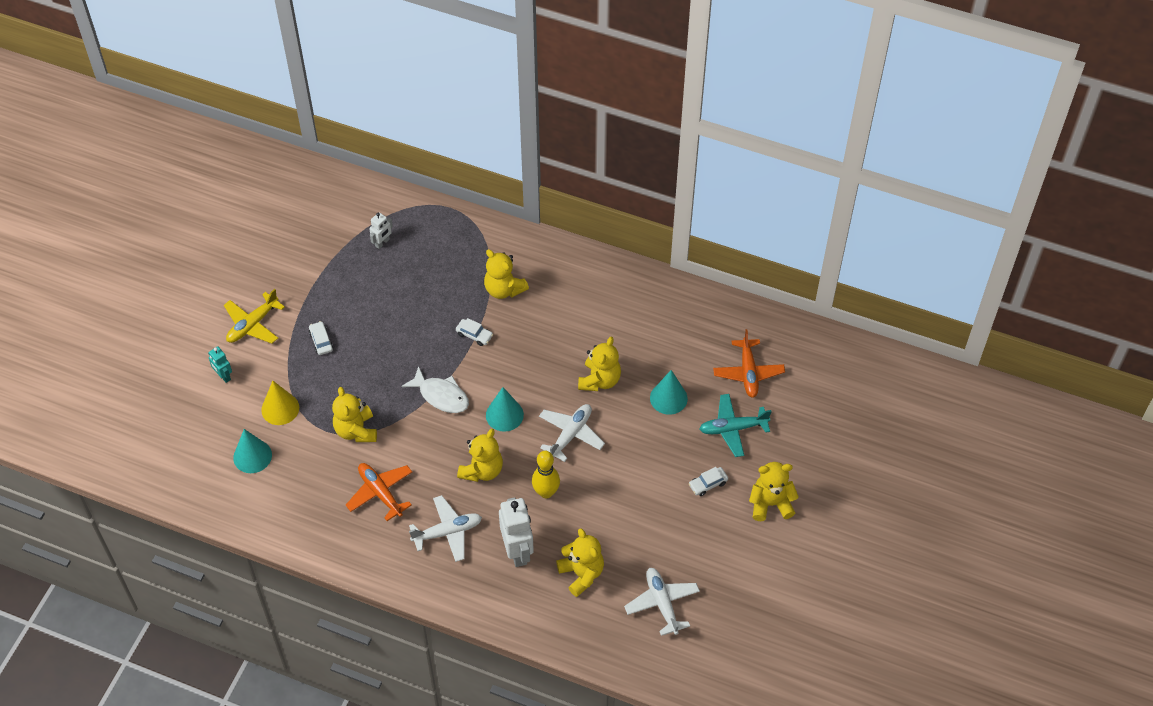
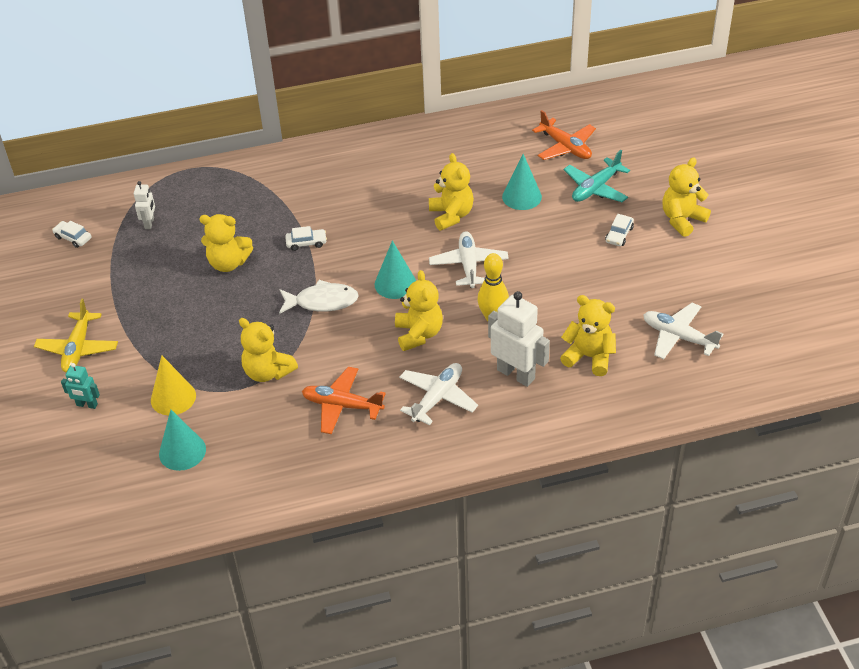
camera: 35 degrees left, 10 degrees down
white car [309,321,333,355] -> white car moved to [52,221,91,248]
yellow teddy bear [484,249,529,299] -> yellow teddy bear moved to [200,214,253,272]

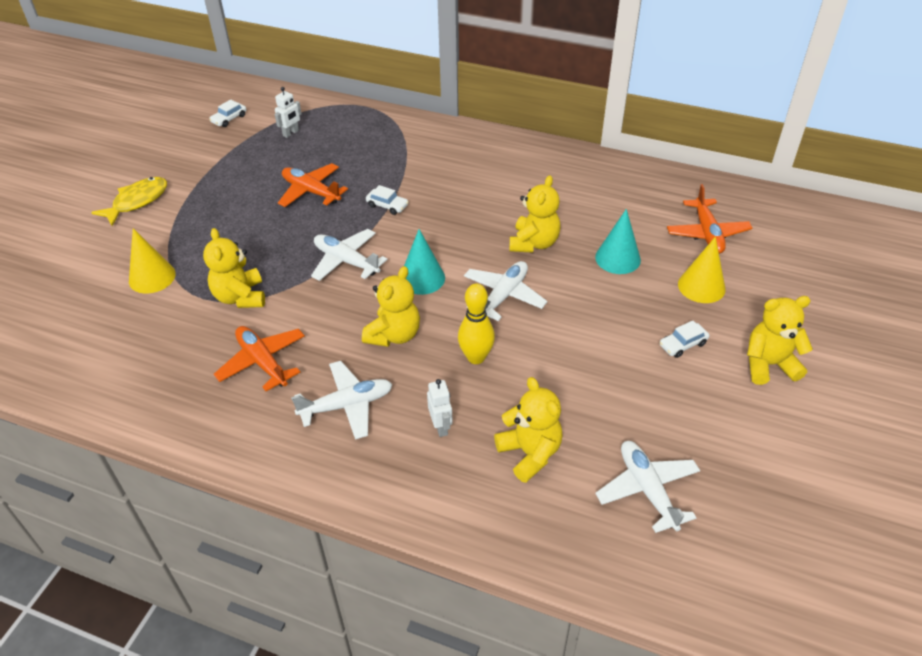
camera: 35 degrees right, 0 degrees up
yellow plane [34,299,118,372] -> yellow fish [91,177,167,226]
white car [52,221,91,248] -> white car turned 120 degrees counterclockwise [209,99,246,127]
turquoise robot [61,363,100,409] -> none
turquoise cone [159,410,206,471] -> none
yellow teddy bear [200,214,253,272] -> orange plane [278,163,348,207]
white fish [279,280,359,314] -> white plane [311,229,387,281]
white robot [488,291,550,387] -> white robot [427,379,453,437], size x0.53
turquoise plane [564,150,630,202] -> yellow cone [678,237,726,303]

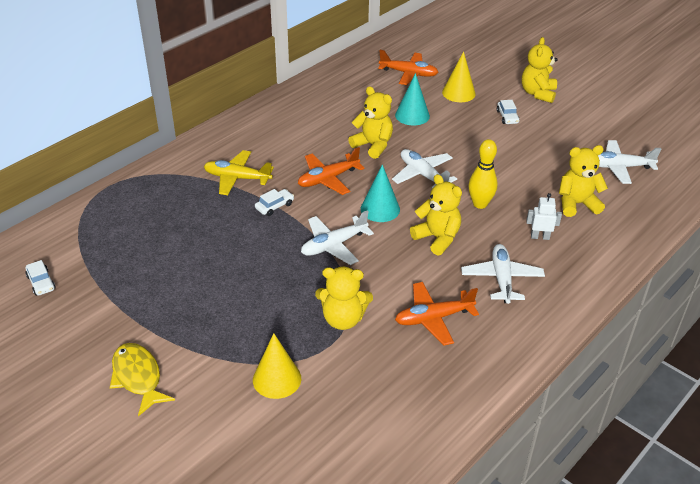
camera: 70 degrees left, 5 degrees down
white robot [275,87,302,138] -> none
orange plane [278,163,348,207] -> orange plane moved to [298,147,365,195]
none -> yellow plane [204,150,274,195]

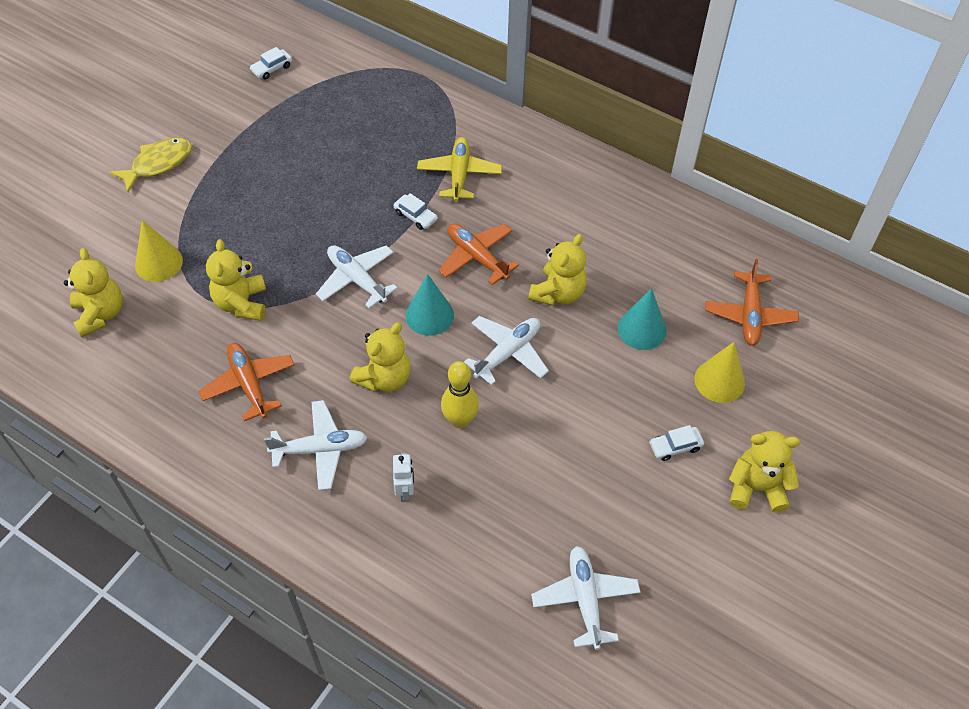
camera: 80 degrees right, 15 degrees up
yellow teddy bear [559,145,608,217] -> yellow teddy bear moved to [64,248,123,337]

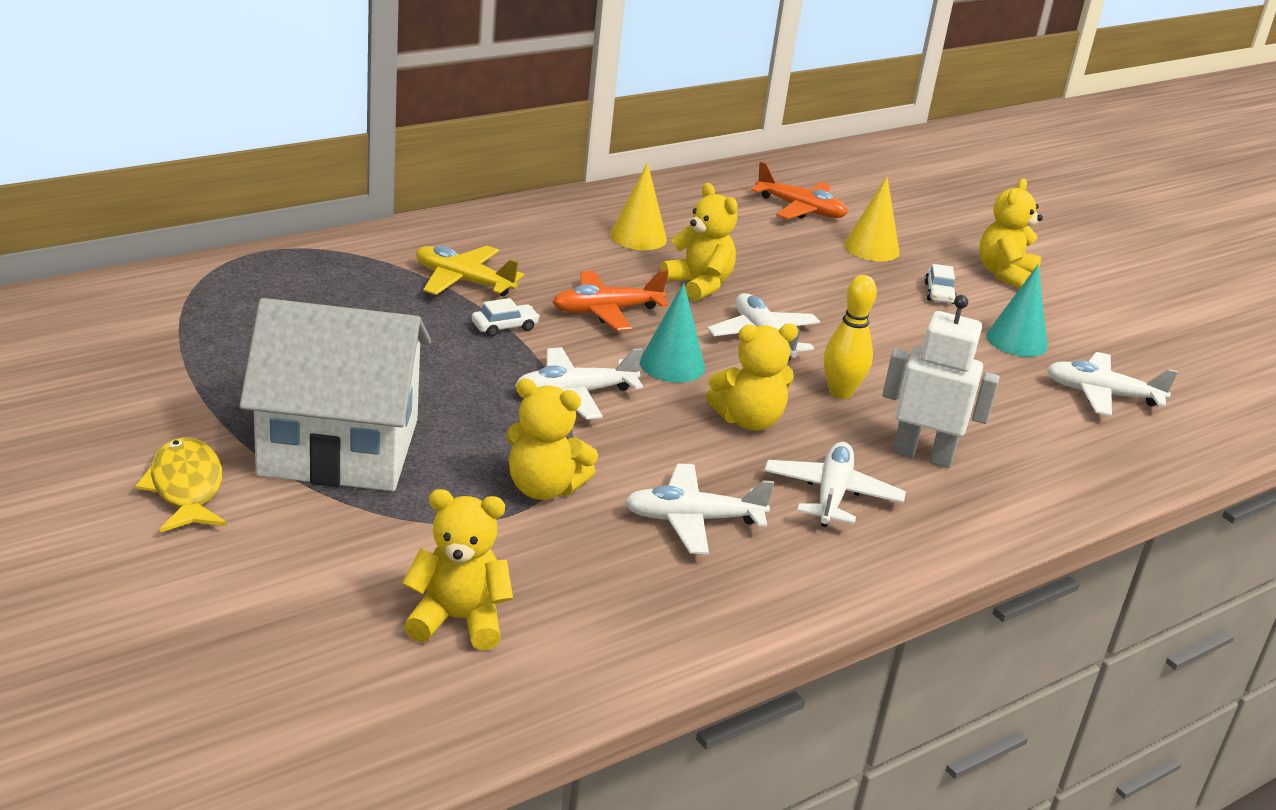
camera: 70 degrees left, 25 degrees down
yellow cone [135,220,183,282] -> yellow cone moved to [610,163,667,250]
orange plane [199,343,295,421] -> white plane [625,464,774,554]
white car [250,47,292,79] -> none
yellow teddy bear [350,322,411,392] -> yellow teddy bear turned 105 degrees clockwise [706,323,798,430]
white robot [393,453,414,502] -> white robot [882,295,1000,468], size x1.89
turquoise cone [618,288,666,350] -> turquoise cone moved to [986,264,1048,357]
none -> white house [239,298,431,491]

